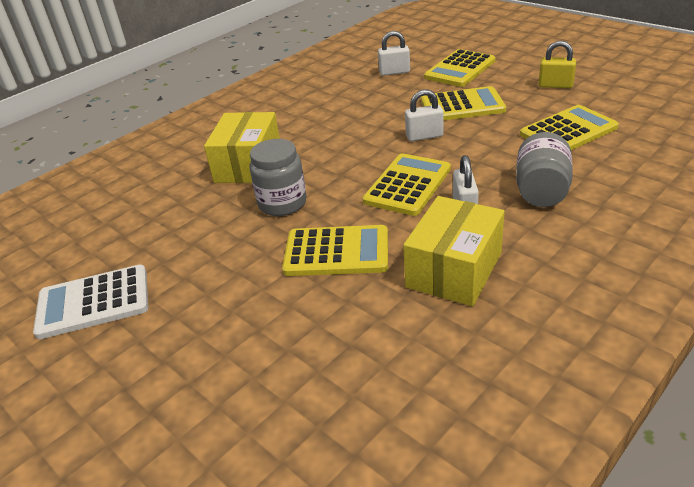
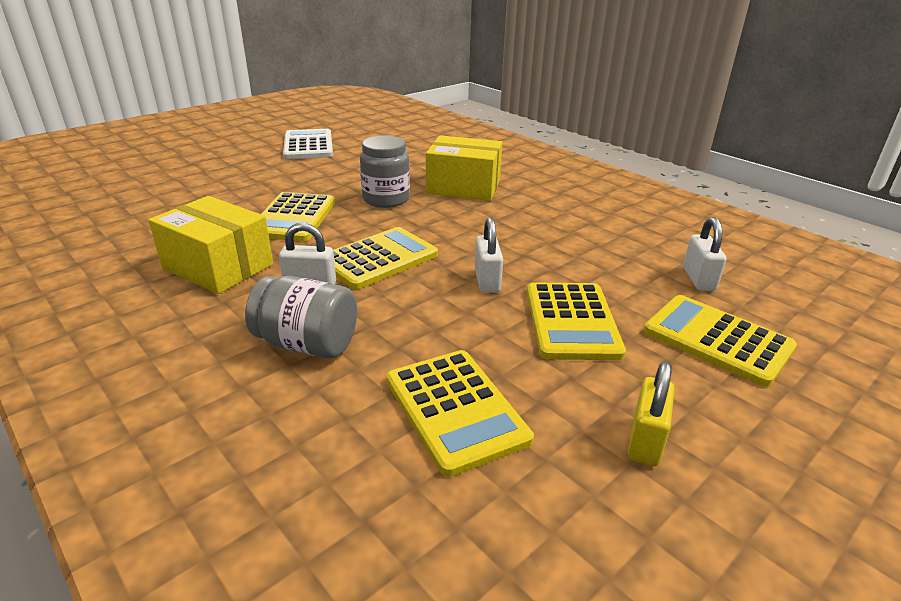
camera: 90 degrees right, 5 degrees down
yellow calculator [362,153,451,216] -> yellow calculator turned 75 degrees counterclockwise [333,227,438,289]

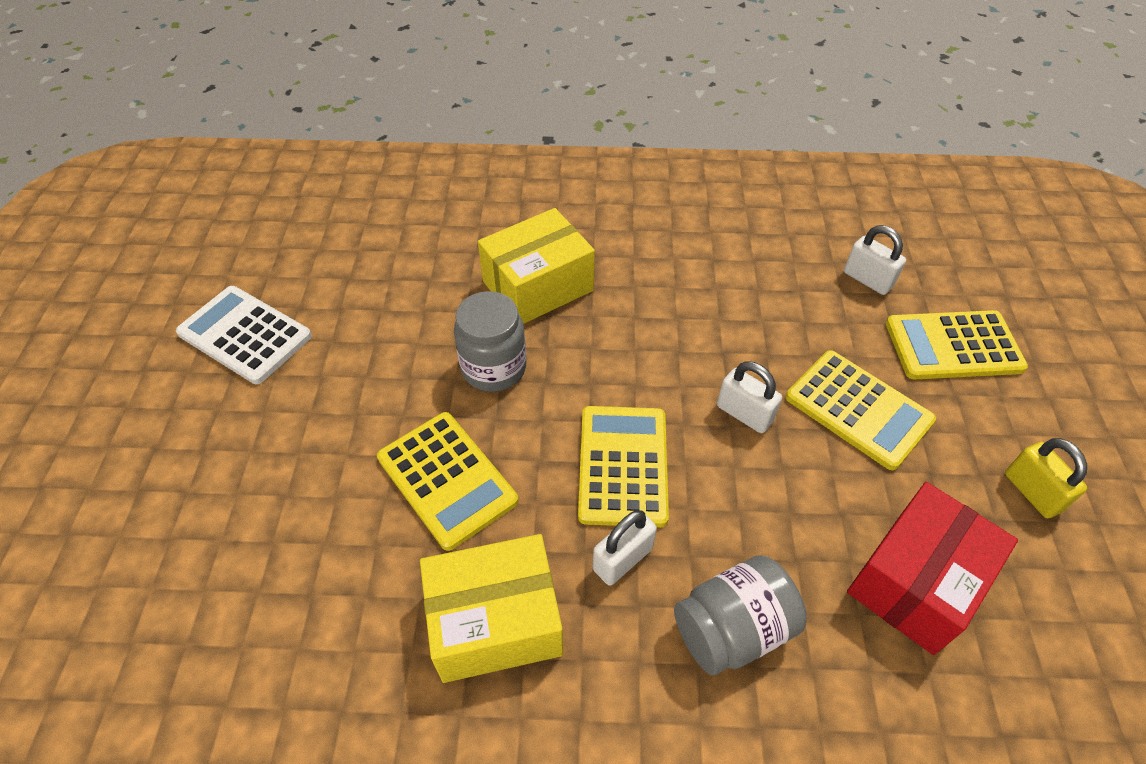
camera: 45 degrees left, 20 degrees up
yellow calculator [386,350,534,477] -> red box [847,482,1018,655]

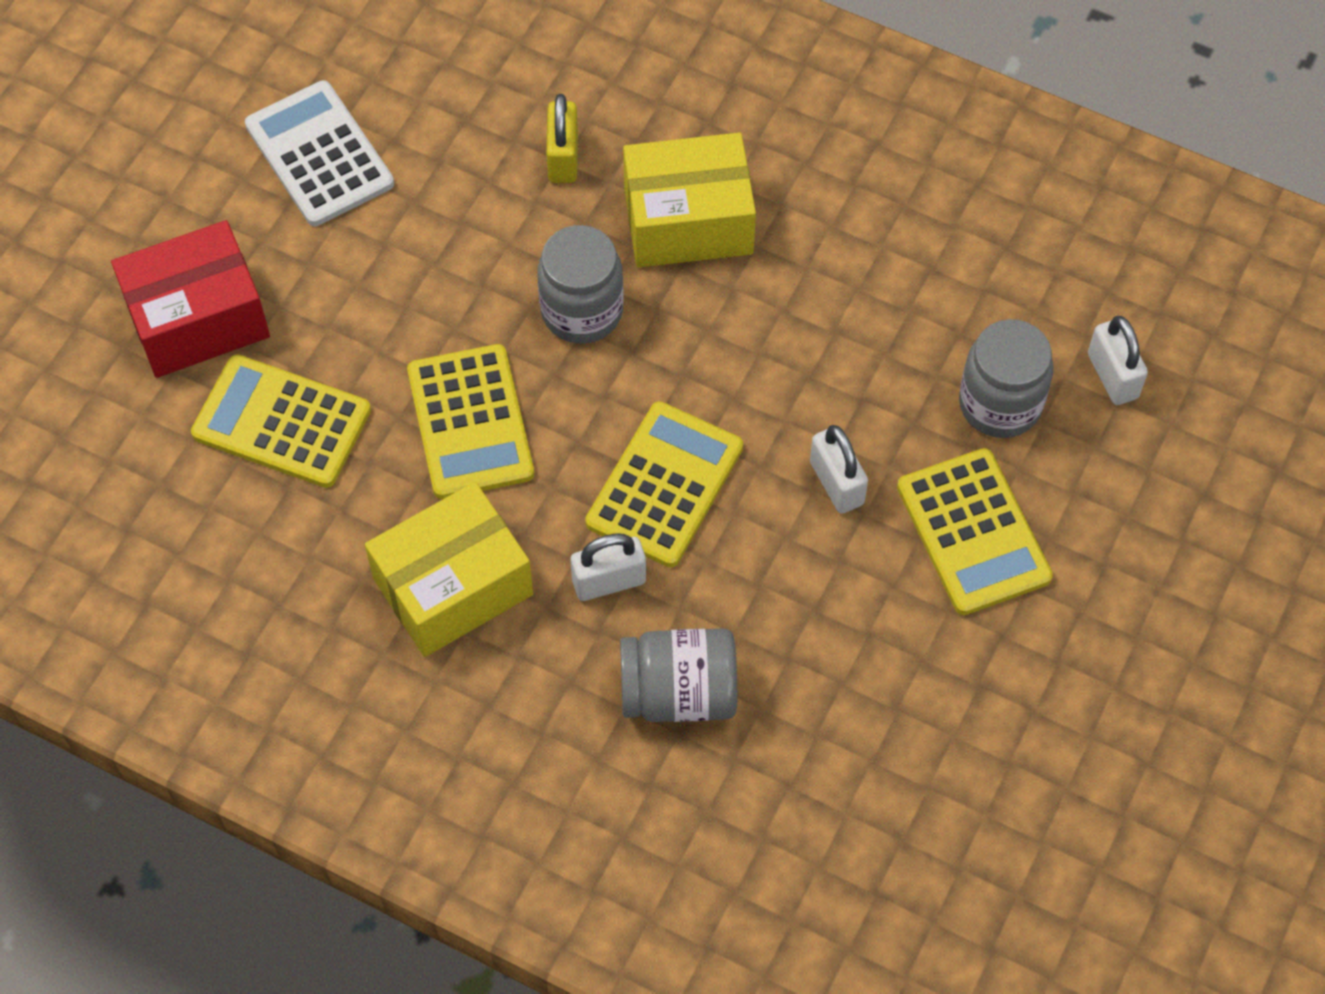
camera: 25 degrees right, 10 degrees up
yellow box [420,534,563,683] -> yellow box turned 45 degrees counterclockwise [365,482,533,657]
red box [847,482,1018,655] -> red box moved to [111,220,270,378]
yellow calculator [886,310,1028,380] -> yellow calculator moved to [191,355,371,488]
yellow padlock [1005,438,1087,518] -> yellow padlock moved to [546,94,578,183]
none -> grey jar [959,319,1054,438]

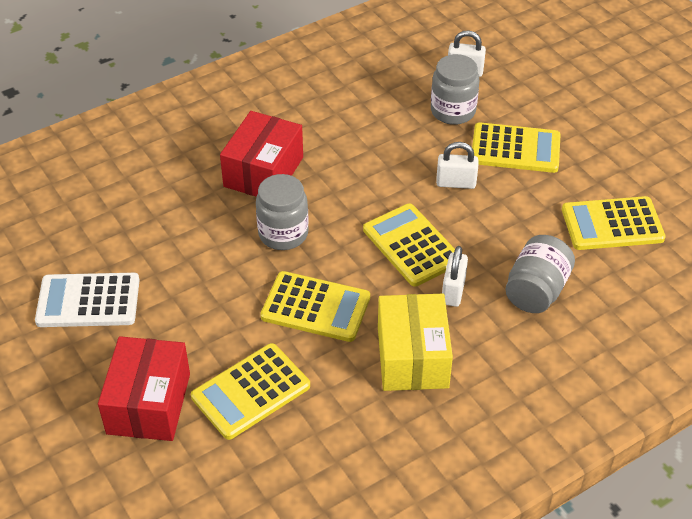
camera: 60 degrees left, 15 degrees down
yellow padlock [546,94,578,183] -> none
yellow box [623,132,756,267] -> red box [220,111,303,197]
none -> yellow calculator [562,196,666,250]

